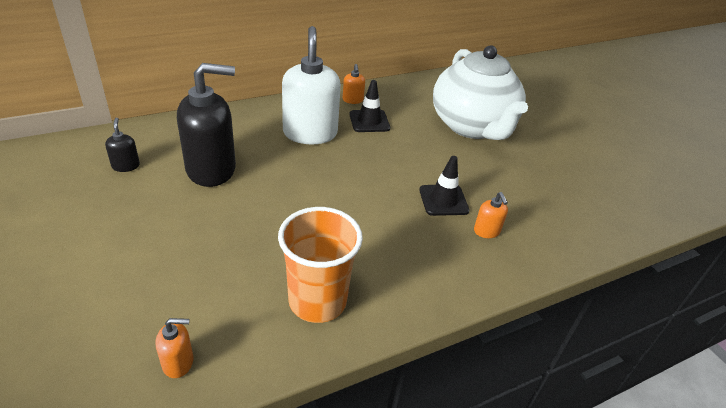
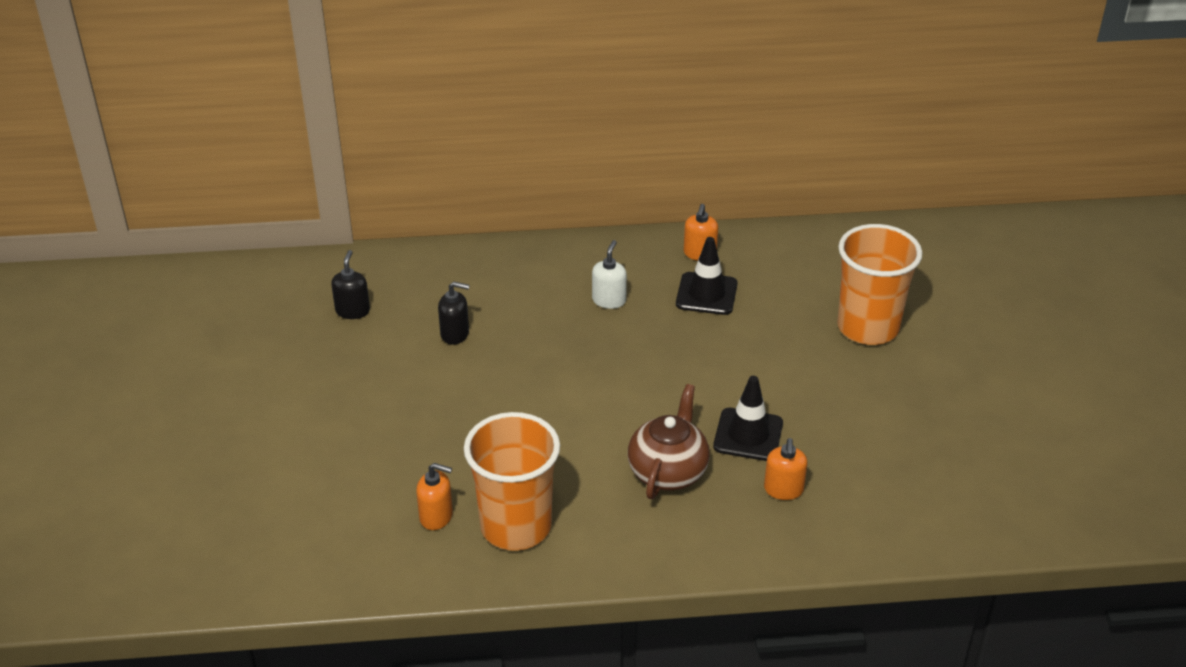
camera: 25 degrees right, 0 degrees up
orange soap dispenser [155,318,193,378] -> orange soap dispenser moved to [416,463,453,530]
black soap dispenser [177,63,236,187] -> black soap dispenser [438,281,470,345], size x0.43
white soap dispenser [282,26,341,144] -> white soap dispenser [592,240,627,309], size x0.43
white teapot [433,46,528,140] -> orange cup [837,224,922,345]
none -> brown teapot [628,384,710,499]

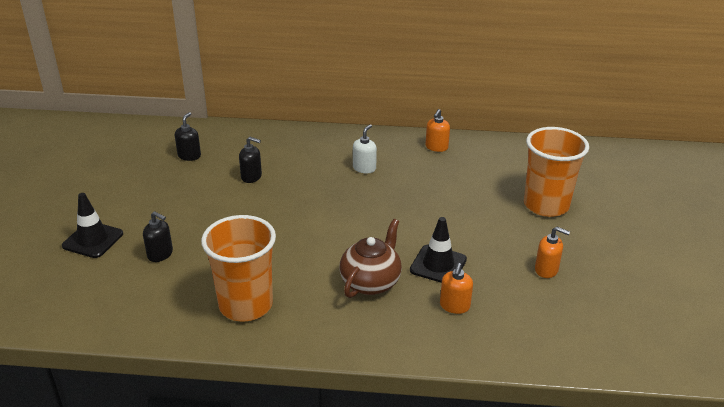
camera: 10 degrees right, 5 degrees down
orange soap dispenser [416,463,453,530] -> orange soap dispenser moved to [535,227,570,278]
black traffic cone [676,237,738,315] -> black traffic cone moved to [62,193,123,258]
none -> black soap dispenser [143,211,173,262]

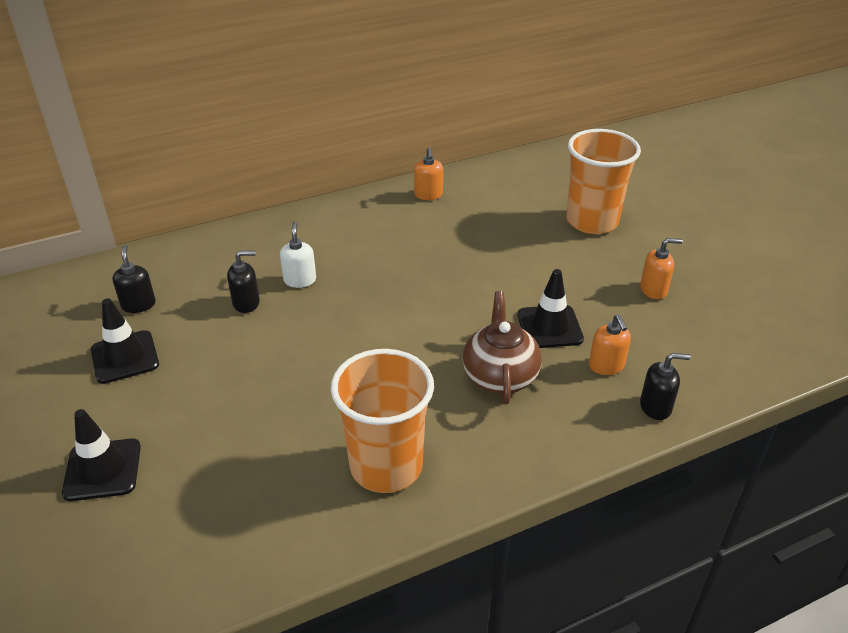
camera: 30 degrees left, 5 degrees up
black soap dispenser [143,211,173,262] -> black soap dispenser moved to [640,353,691,420]
white soap dispenser [353,124,377,174] -> white soap dispenser moved to [280,222,316,288]
none -> black traffic cone [91,299,159,384]

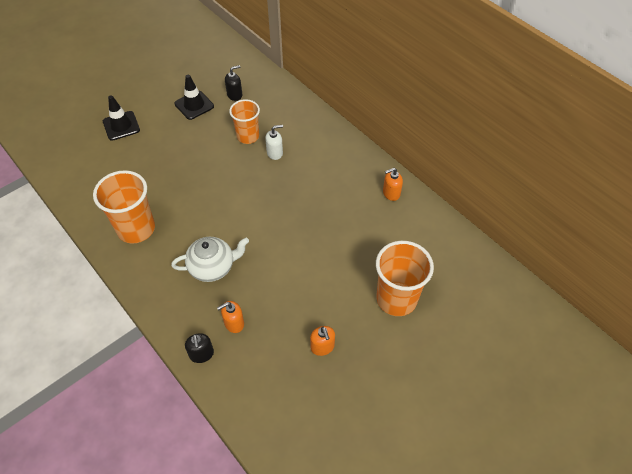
camera: 75 degrees right, 15 degrees up
black soap dispenser [227,251,260,313] -> orange cup [229,99,260,144]
brown teapot [463,291,542,404] -> white teapot [171,237,249,282]
black traffic cone [518,269,584,348] -> none

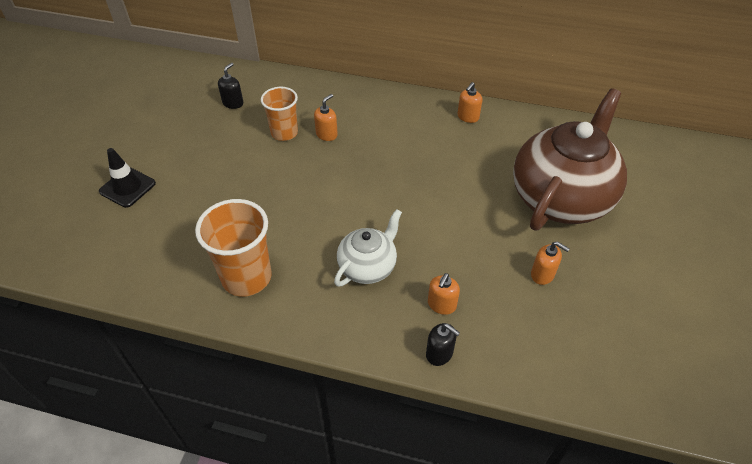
camera: 35 degrees left, 5 degrees down
black traffic cone [174,75,214,120] -> none
white soap dispenser [265,125,283,160] -> orange soap dispenser [314,94,338,141]
orange cup [376,241,434,316] -> brown teapot [513,88,627,231]

